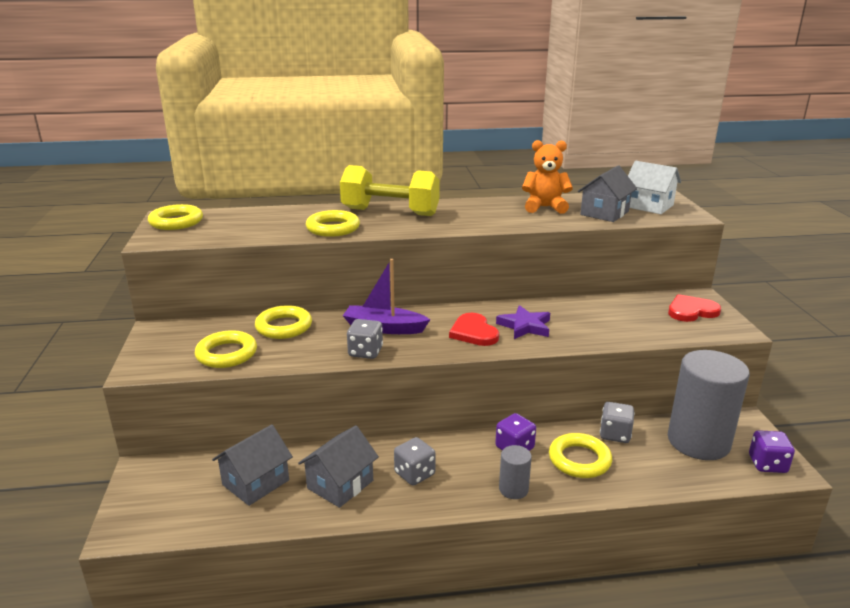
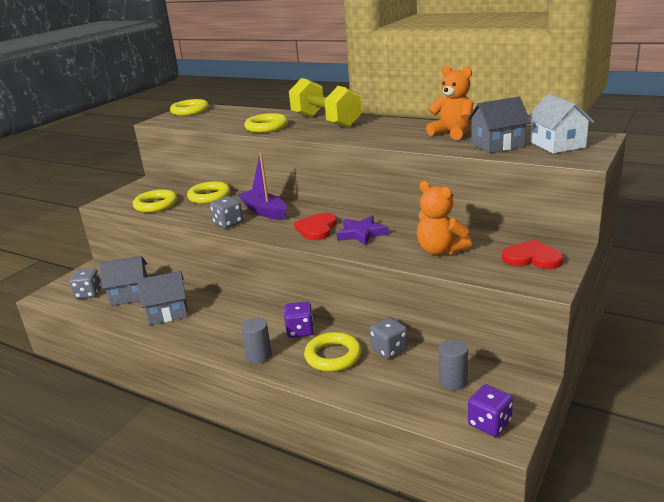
camera: 40 degrees right, 0 degrees up
grey dice [394,437,436,486] -> grey dice moved to [69,268,101,299]
grey cylinder [668,350,750,460] -> grey cylinder [439,339,468,390], size x0.45
none -> orange teddy bear [417,181,472,255]

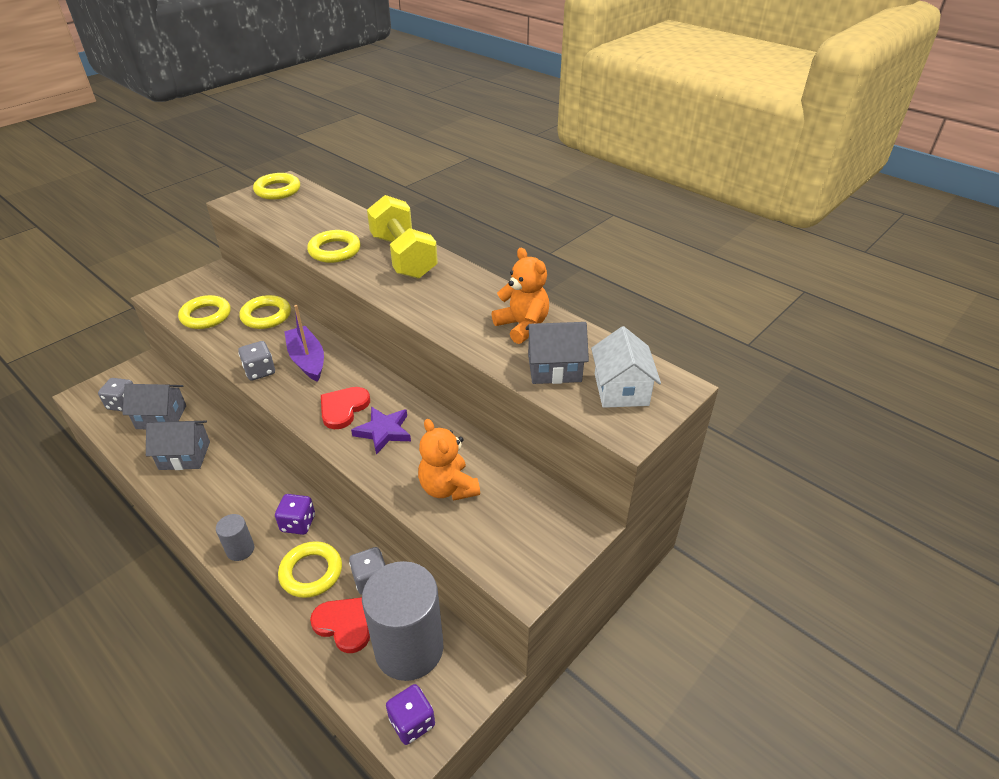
camera: 10 degrees right, 15 degrees up
grey cylinder [439,339,468,390] -> grey cylinder [362,561,444,681], size x2.23
red heart [502,240,564,269] -> red heart moved to [310,597,370,653]

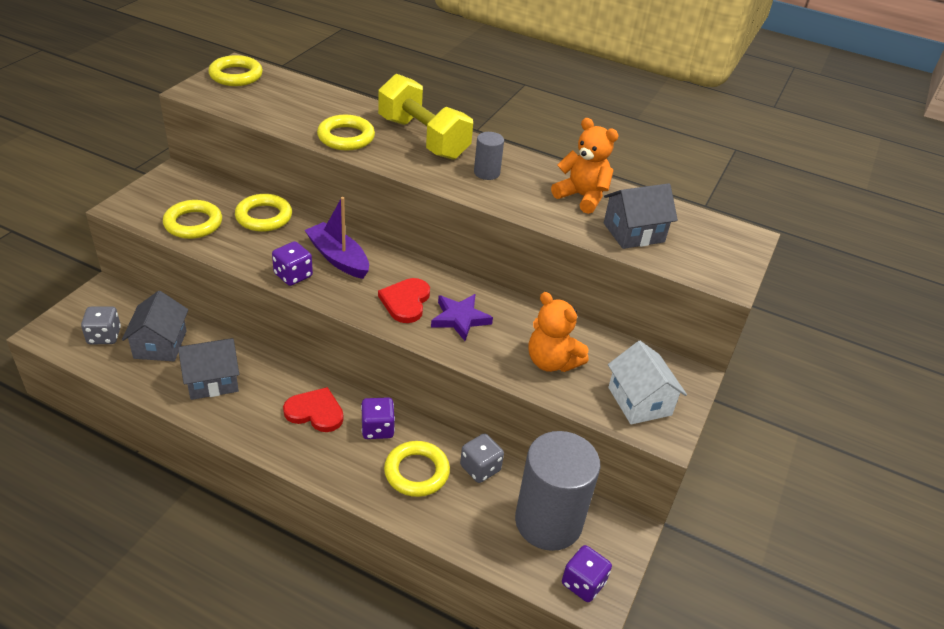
camera: 20 degrees left, 0 degrees up
grey house [122,384,186,429] -> grey house turned 75 degrees counterclockwise [122,291,188,361]
grey cylinder [216,514,254,561] -> grey cylinder moved to [474,132,504,180]
grey dice [238,341,275,381] -> purple dice [272,241,313,286]
red heart [310,597,370,653] -> red heart moved to [283,387,344,432]
white house [591,326,661,408] -> white house moved to [608,341,687,425]

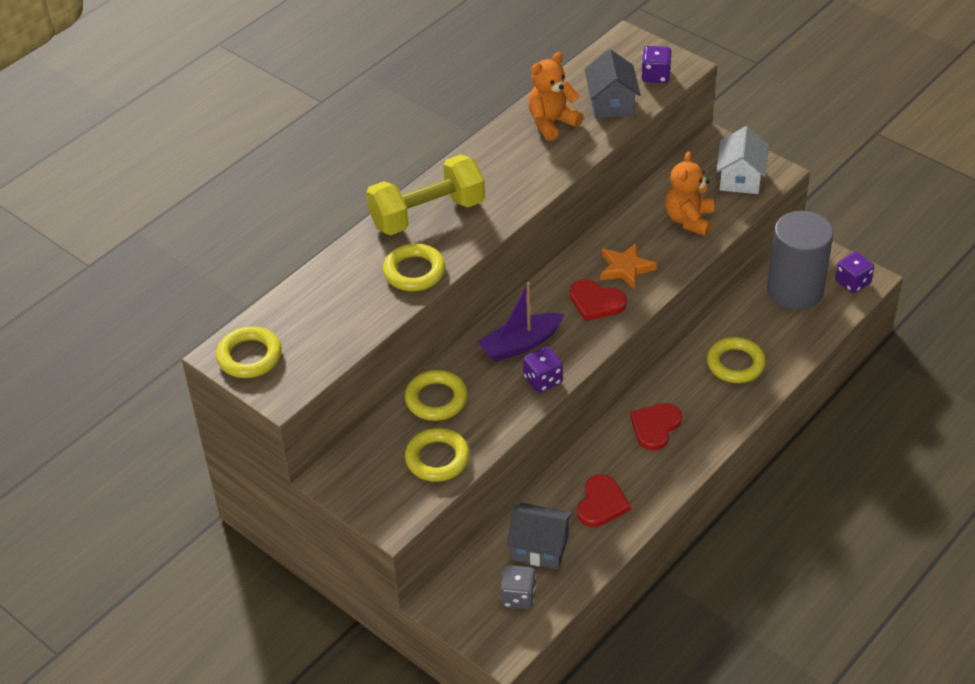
camera: 70 degrees left, 5 degrees up
grey house [178,338,239,400] -> red heart [577,474,631,527]
purple dice [361,397,395,439] -> purple dice moved to [641,46,672,83]
purple star [431,294,493,341] -> orange star [601,243,657,290]
grey dice [460,433,504,483] -> none
grey cylinder [474,132,504,180] -> none
orange teddy bear [529,292,588,372] -> orange teddy bear turned 135 degrees clockwise [665,151,714,236]
white house [608,341,687,425] -> white house turned 75 degrees counterclockwise [716,126,769,194]

